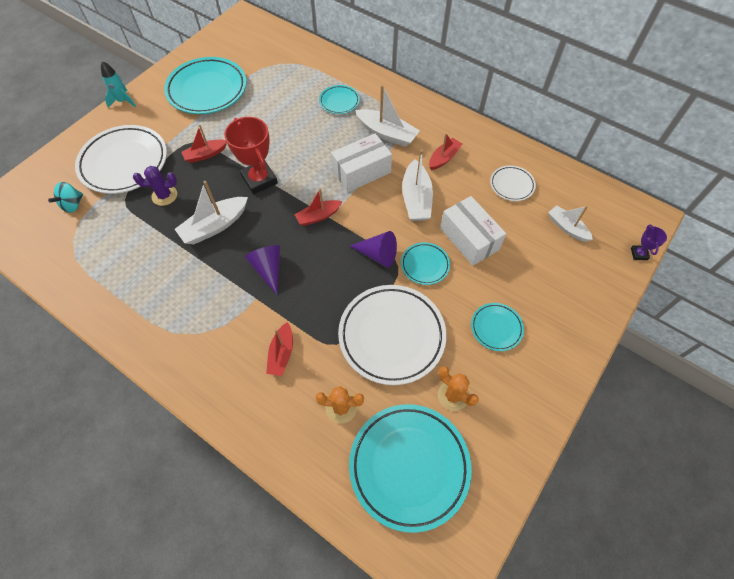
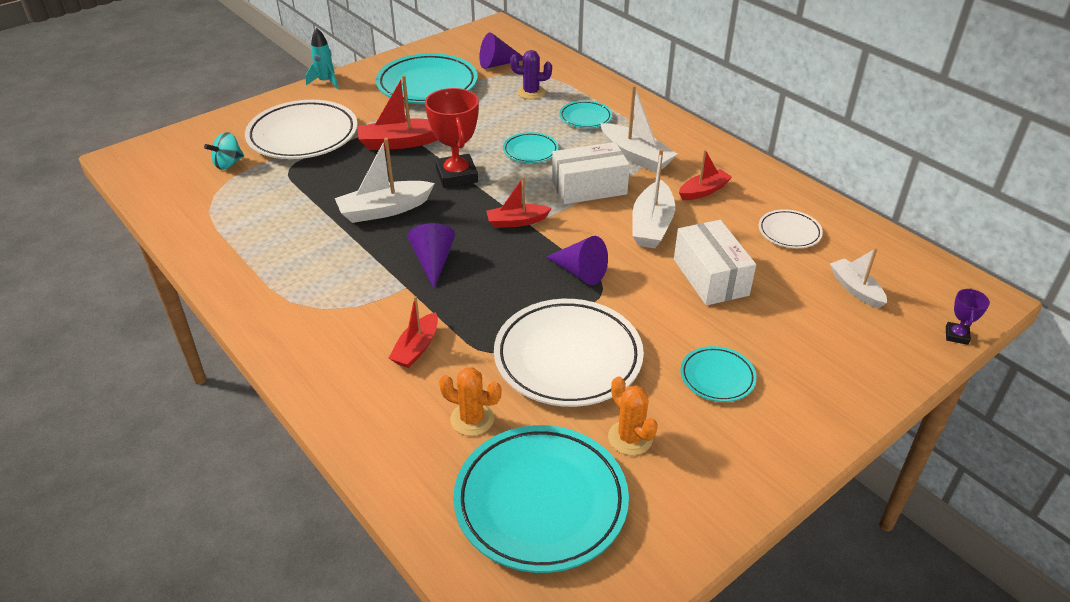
camera: 15 degrees right, 20 degrees down
purple cactus [133,166,177,206] -> purple cactus moved to [510,50,552,99]
red boat [181,125,227,163] -> red boat [357,75,437,150], size x1.54
turquoise plate [401,242,450,285] -> turquoise plate moved to [503,132,558,163]
none -> purple cone [479,32,523,69]

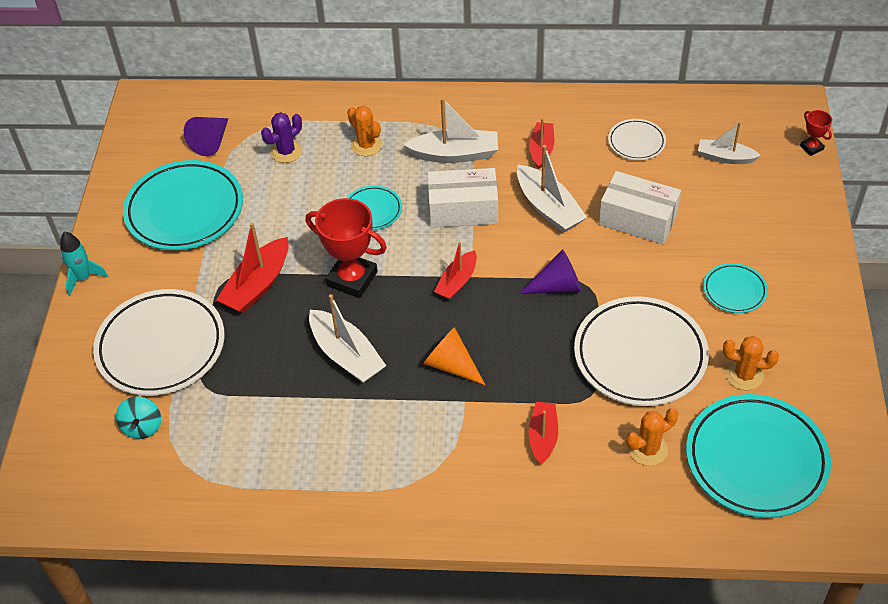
camera: 45 degrees left, 10 degrees up
white boat [335,138,435,223] -> white boat turned 60 degrees counterclockwise [309,294,386,383]
red boat [389,296,438,368] -> red boat turned 150 degrees counterclockwise [529,402,558,465]
purple cone [407,223,455,289] -> orange cone [423,327,485,385]
white box [552,142,630,204] -> white box turned 60 degrees clockwise [427,168,498,228]
turquoise plate [559,100,612,128] -> orange cactus [347,106,383,156]
purple trophy [946,288,990,345] -> red trophy [800,110,832,156]

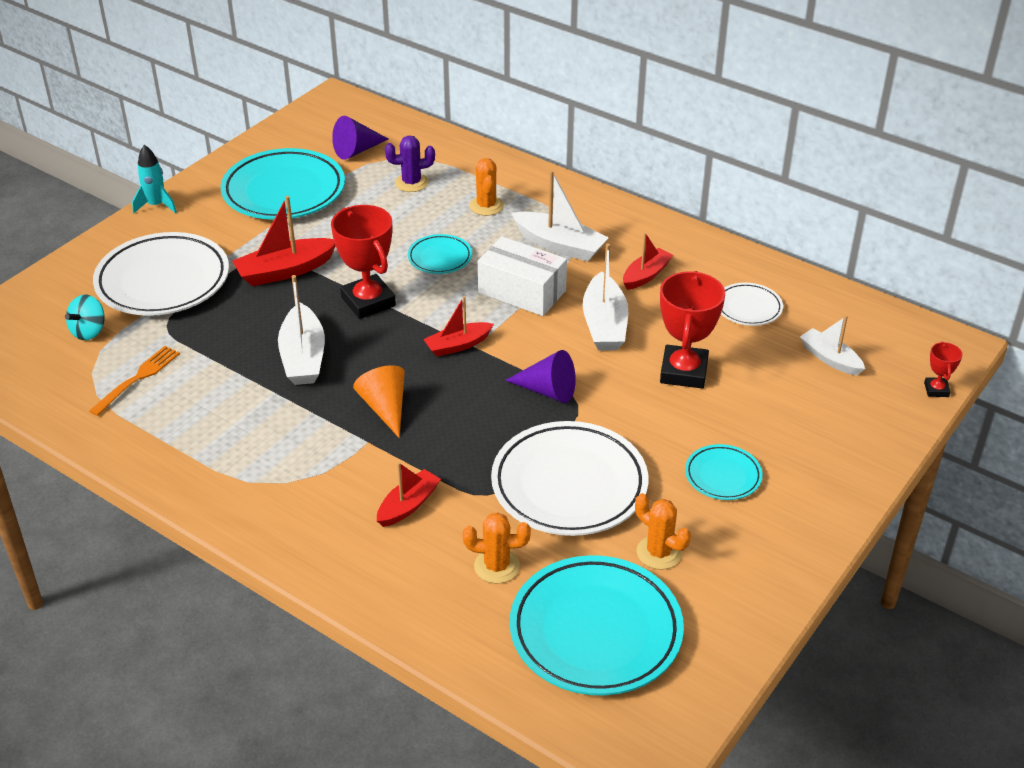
camera: 30 degrees right, 10 degrees down
white box [599,171,681,244] -> red trophy [660,271,725,389]
none -> orange fork [89,346,180,416]

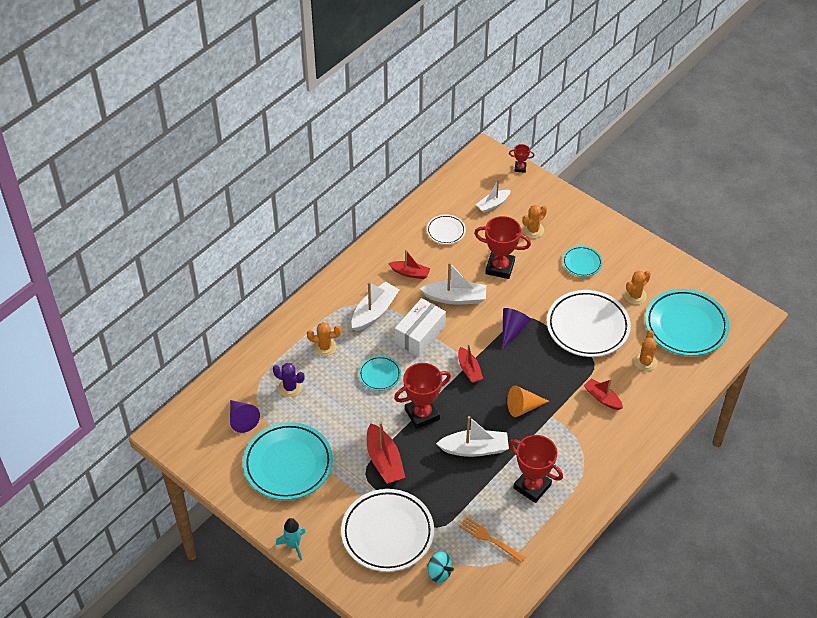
camera: 85 degrees left, 10 degrees up
purple cactus [385,136,435,192] -> purple cactus turned 60 degrees counterclockwise [273,363,305,397]
red boat [623,233,673,290] -> red boat turned 150 degrees clockwise [388,250,430,279]
none -> red trophy [509,435,563,503]
none -> orange cactus [522,205,547,238]

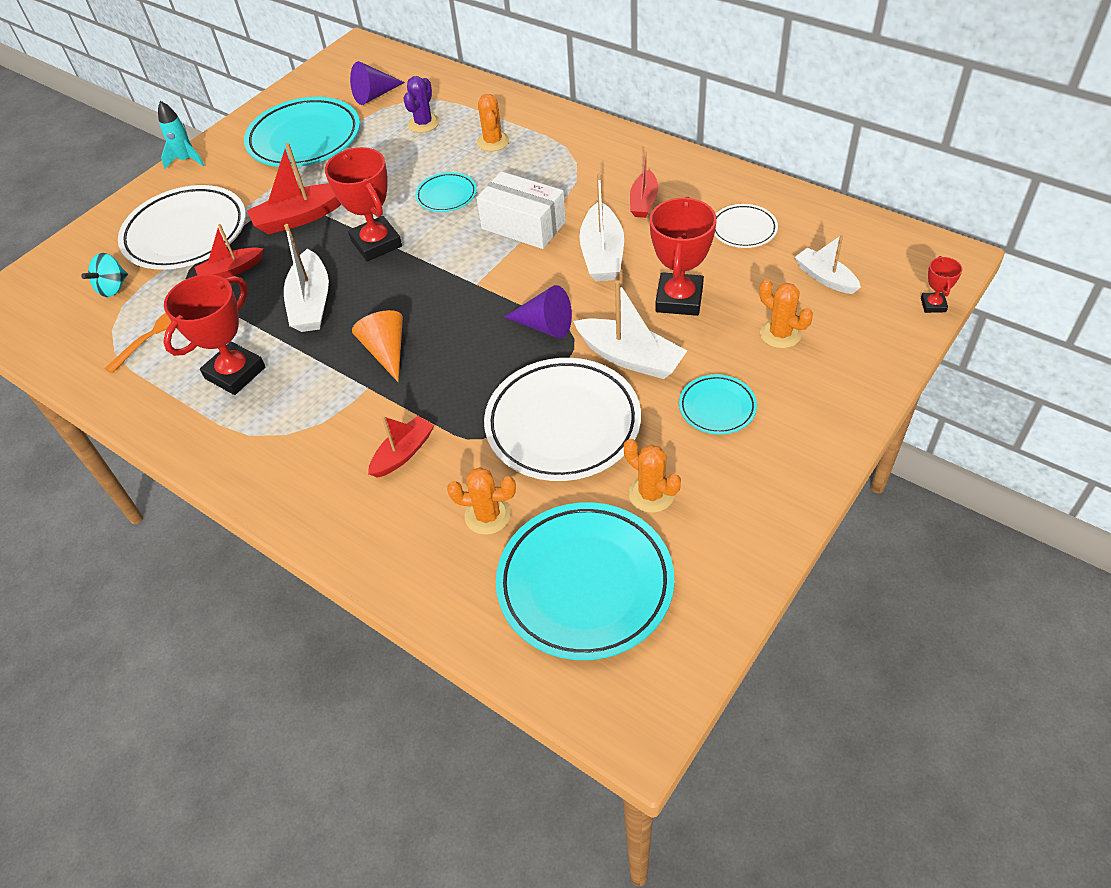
camera: 90 degrees right, 0 degrees up
white boat [351,281,400,331] -> white boat moved to [573,280,687,379]
red boat [458,344,483,383] -> red boat moved to [194,224,263,278]

